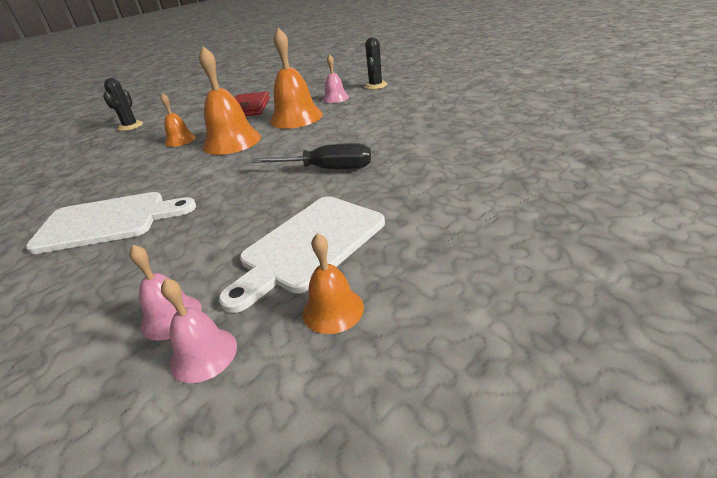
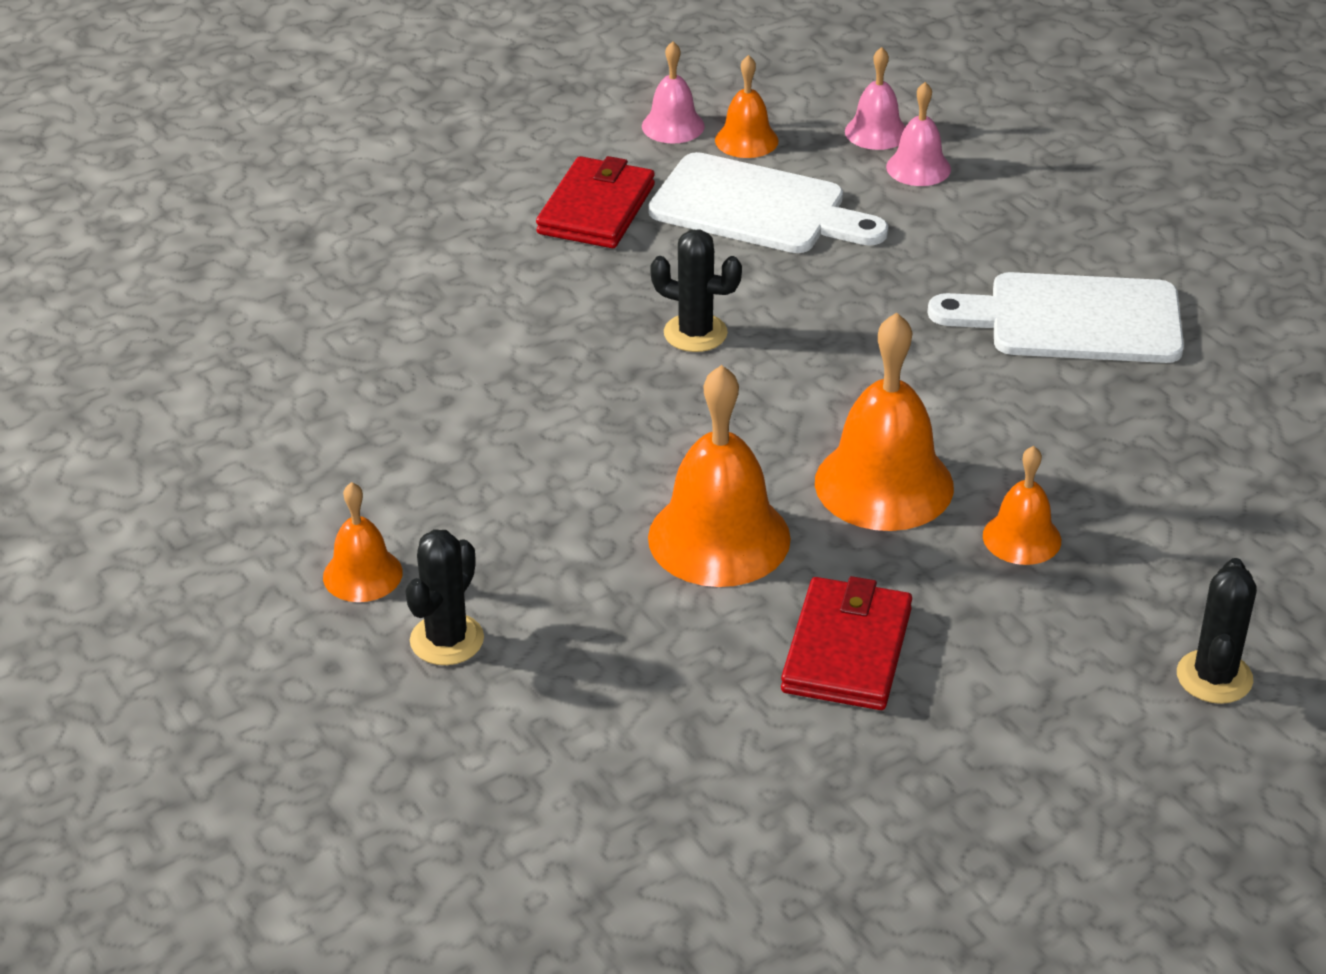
camera: 170 degrees left, 5 degrees up
white cutting board [219,196,385,313] -> white cutting board turned 60 degrees clockwise [648,152,888,253]
black screwdriver [252,143,371,169] -> black cactus [650,229,742,352]
pink bell [322,54,349,103] -> pink bell moved to [642,41,705,143]
none -> orange bell [323,482,403,602]
none -> red wallet [536,156,655,248]

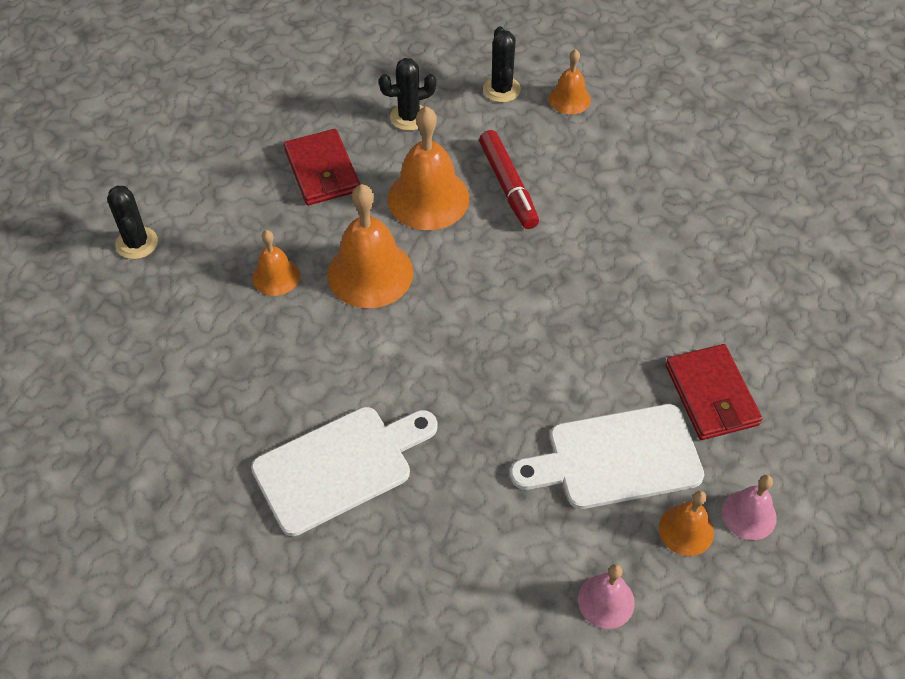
camera: 145 degrees right, 15 degrees up
black cactus [650,229,742,352] -> black cactus moved to [379,58,436,131]
pink bell [886,82,951,186] -> none
none -> red marker [479,130,539,229]

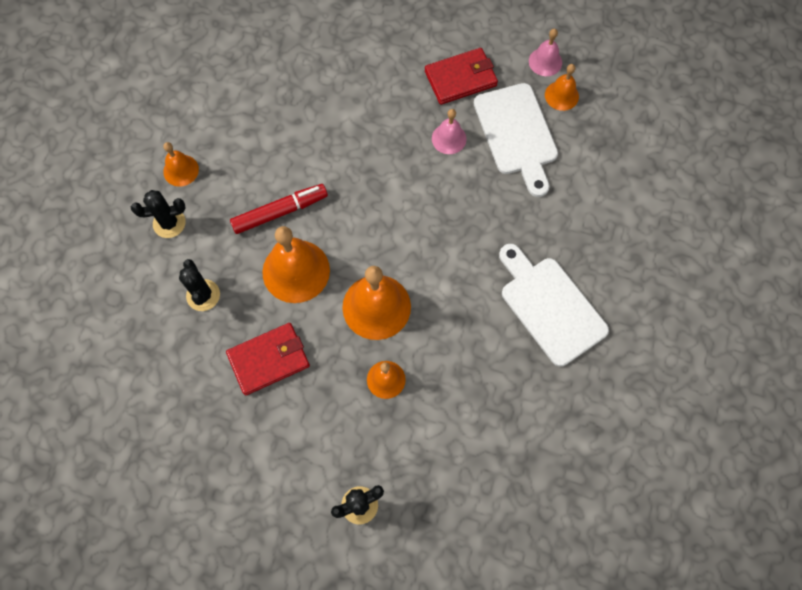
camera: 95 degrees left, 15 degrees up
pink bell [578,564,635,629] -> pink bell moved to [432,109,467,154]

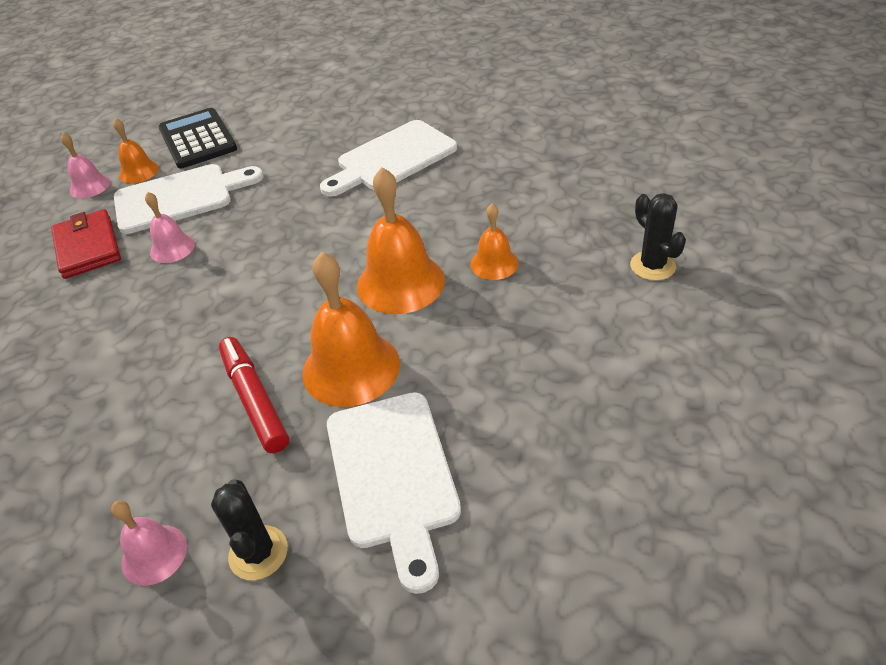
camera: 90 degrees left, 25 degrees down
orange bell [163,142,199,187] -> pink bell [111,500,187,586]
black cactus [179,259,220,311] -> white cutting board [327,392,461,594]
red wallet [226,323,310,395] -> none
none -> black calculator [158,108,237,169]

